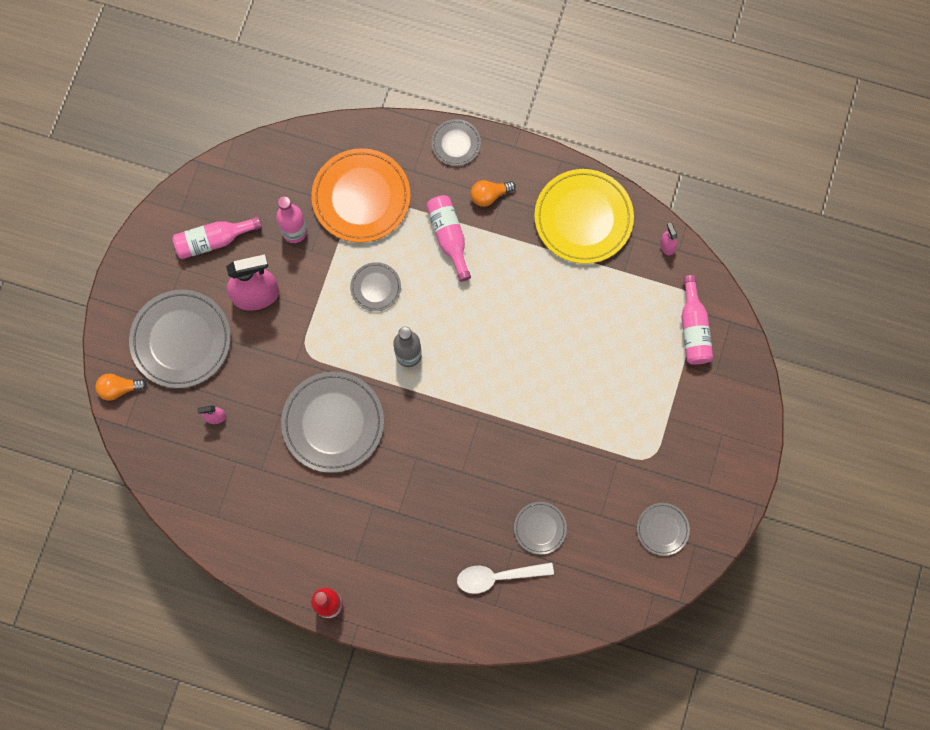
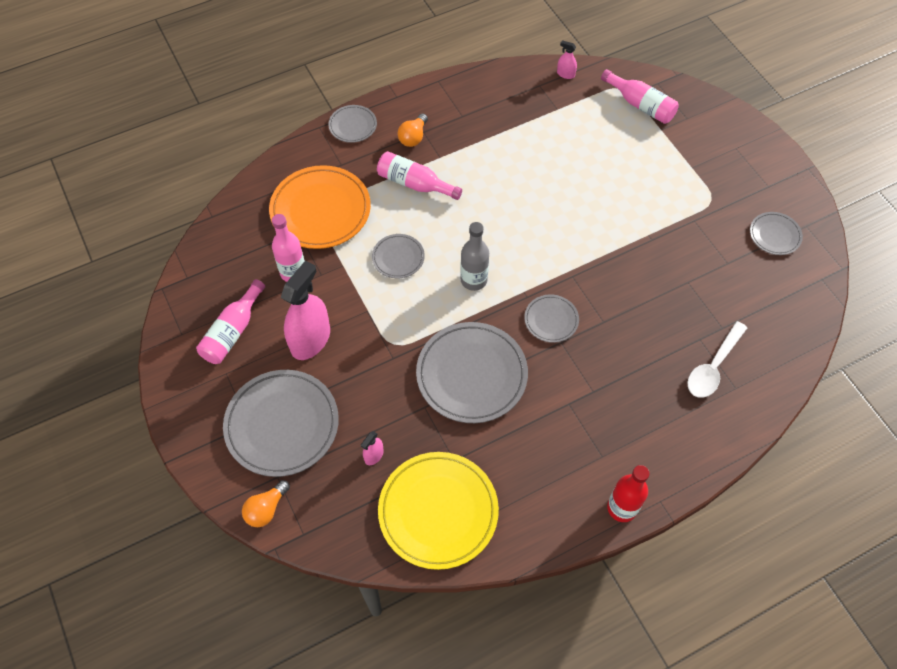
camera: 45 degrees left, 15 degrees down
grey plate [514,502,567,555] -> grey plate moved to [524,294,579,343]
yellow plate [534,169,634,264] -> yellow plate moved to [378,452,499,570]

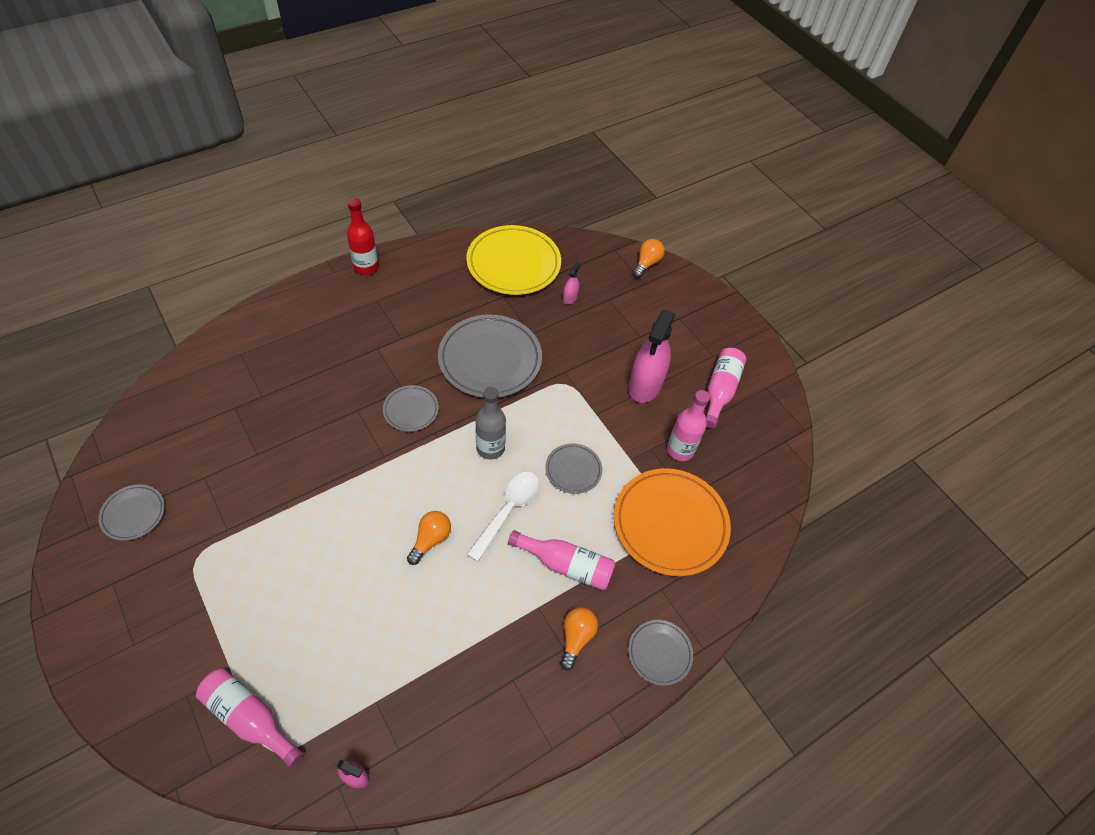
camera: 170 degrees right, 5 degrees down
grey plate [223,370,339,477] -> none
white spoon [687,321,747,398] -> white spoon moved to [467,472,539,562]
none -> orange light bulb [407,511,451,565]

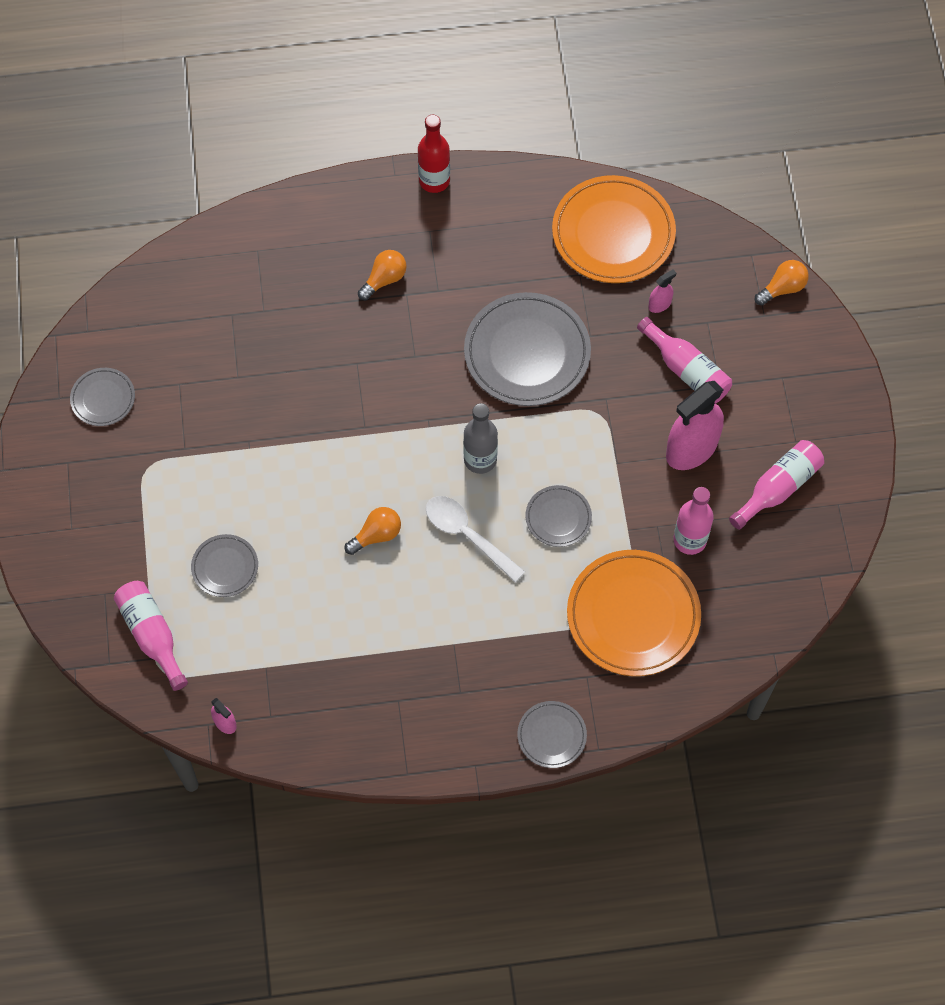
camera: 30 degrees right, 10 degrees up
grey plate [383,385,439,432] -> grey plate moved to [191,534,258,597]
yellow plate [466,225,561,295] -> orange plate [552,175,676,283]
white spoon [467,472,539,562] -> white spoon turned 105 degrees counterclockwise [426,496,525,582]
pink bottle [508,530,615,590] -> pink bottle moved to [637,317,732,403]
orange light bulb [561,607,598,671] -> orange light bulb moved to [358,250,407,300]

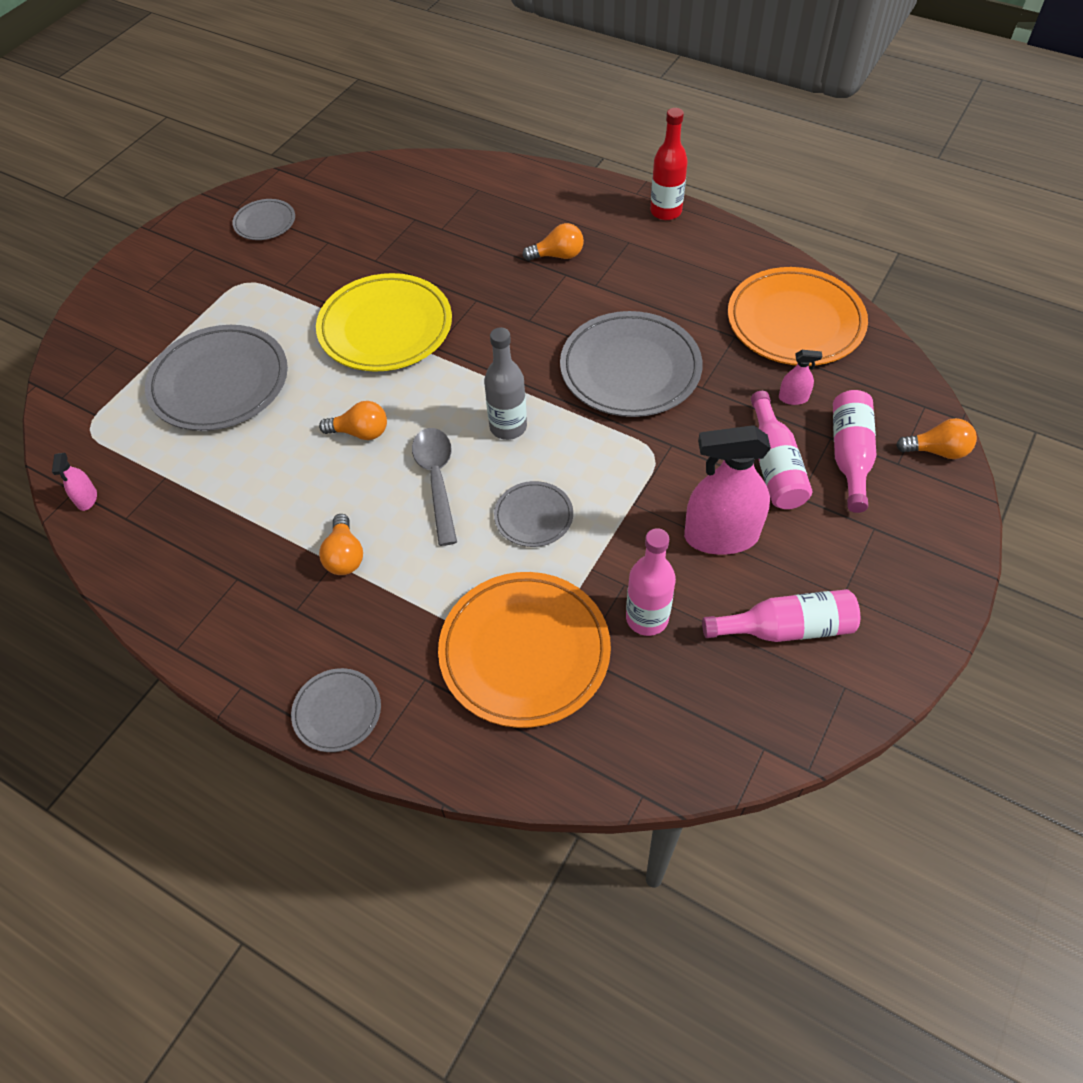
camera: 40 degrees right, 10 degrees down
pink bottle [114,581,188,691] -> pink bottle moved to [833,390,876,513]
grey plate [191,534,258,597] -> grey plate [145,325,288,431], size x1.97
white spoon [426,496,525,582] -> grey spoon [412,428,457,546]
none -> yellow plate [316,273,452,372]
none -> orange light bulb [319,514,363,575]

